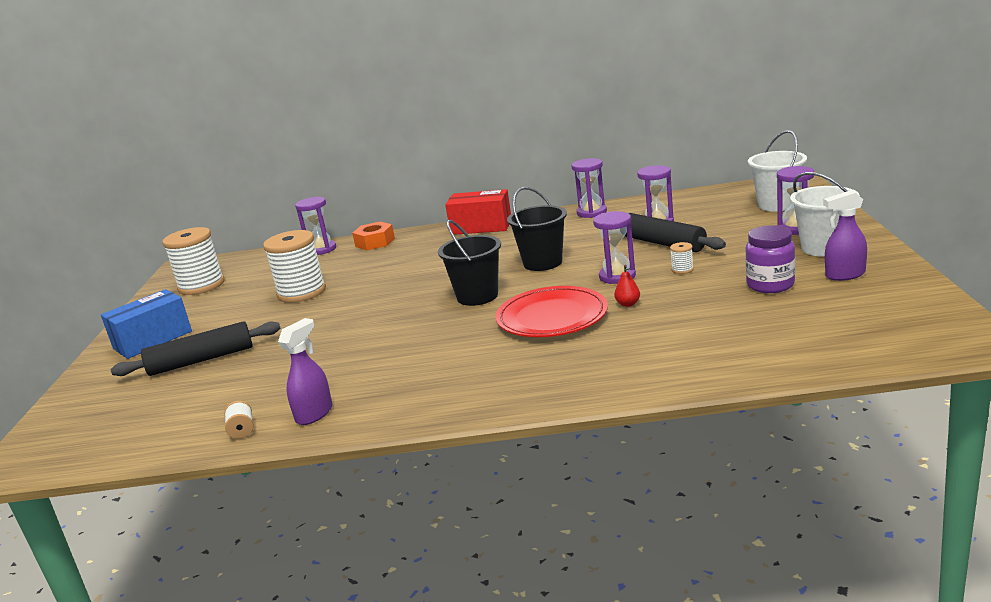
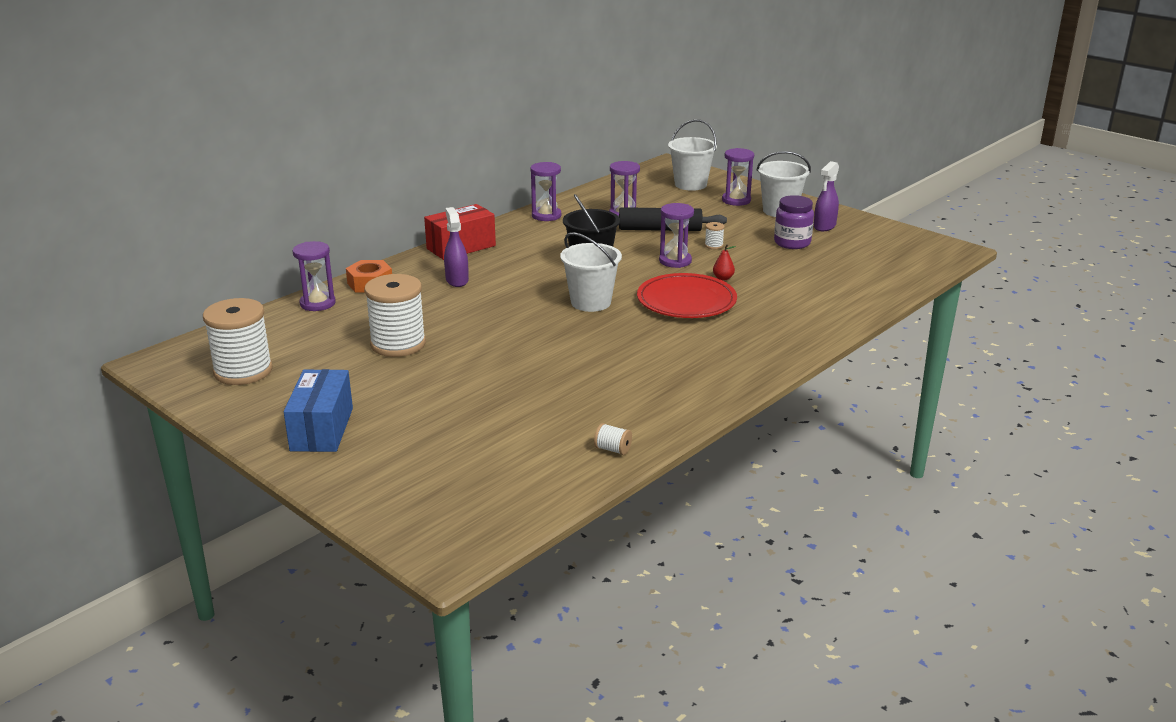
camera: 50 degrees left, 5 degrees up
black rolling pin [111,321,281,376] -> none
purple spray bottle [278,318,332,425] -> purple spray bottle moved to [444,207,469,287]
black bucket [438,220,501,306] -> white bucket [560,232,622,312]

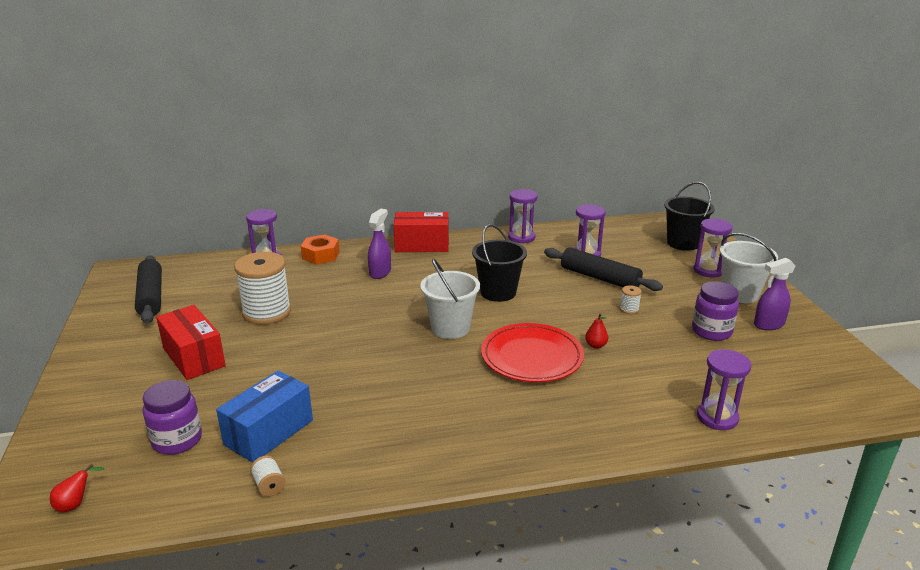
camera: 35 degrees right, 0 degrees up
white spool [203,298,273,385] -> black rolling pin [135,255,162,323]
blue box [284,369,353,452] -> blue box moved to [216,370,313,463]
purple hourglass [659,203,694,268] -> purple hourglass moved to [697,349,751,430]
white bucket [668,119,717,191] -> black bucket [664,182,715,251]
none -> red pear [50,464,105,513]
none -> purple jar [143,380,202,455]
none -> red box [156,305,226,380]

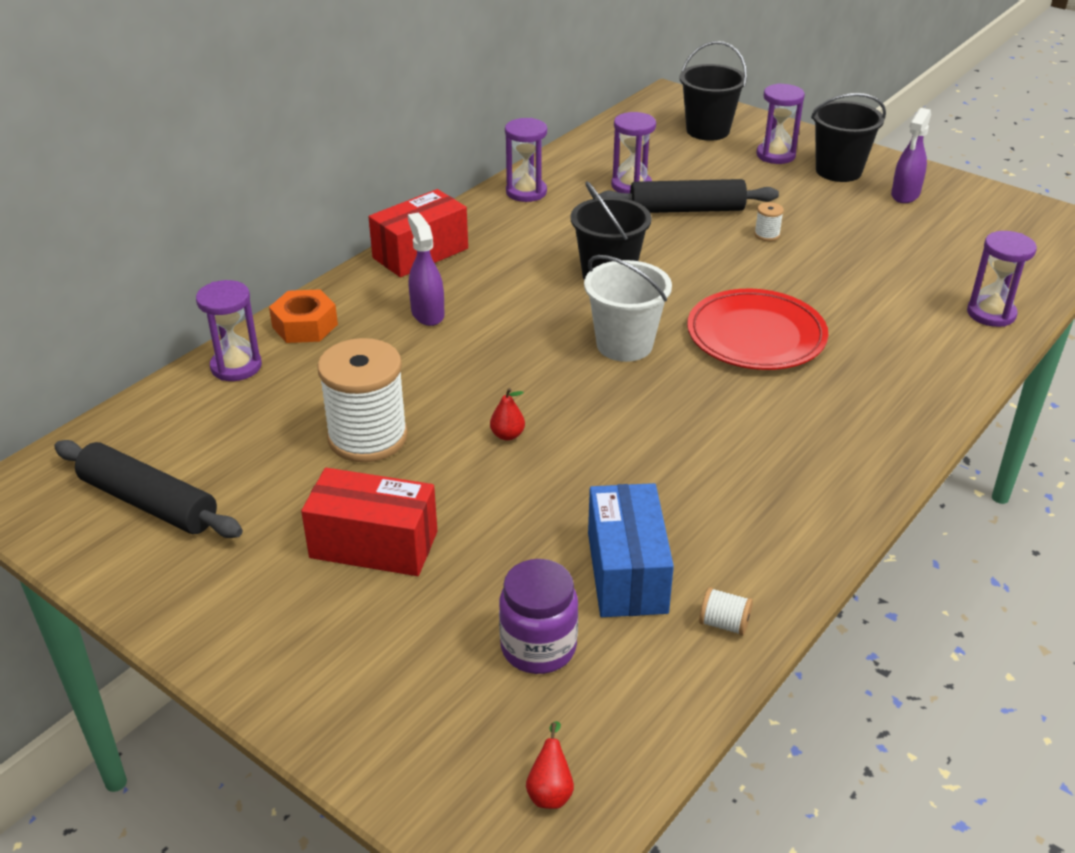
camera: 40 degrees left, 10 degrees up
red pear [585,313,608,349] -> red pear moved to [490,388,525,441]
purple jar [692,281,739,341] -> none
white bucket [720,233,778,303] -> black bucket [811,93,886,182]

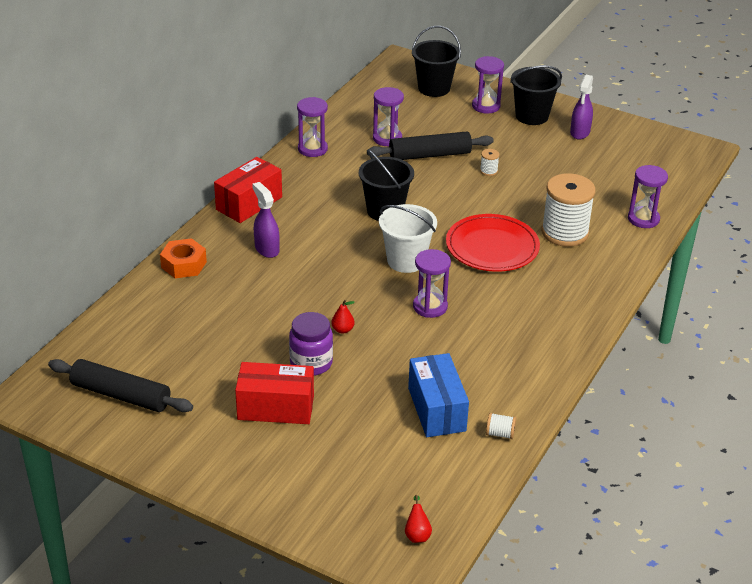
camera: 10 degrees left, 0 degrees up
purple hourglass [196,280,262,381] -> purple hourglass moved to [413,249,451,318]
white spool [317,338,408,462] -> white spool moved to [541,173,596,247]
purple jar [499,559,578,674] -> purple jar moved to [289,312,333,376]

